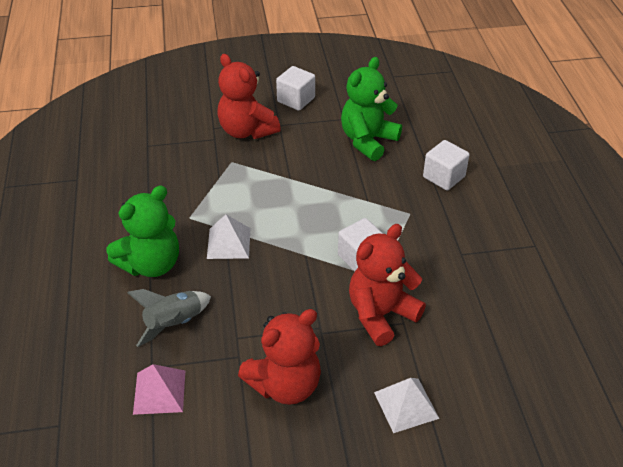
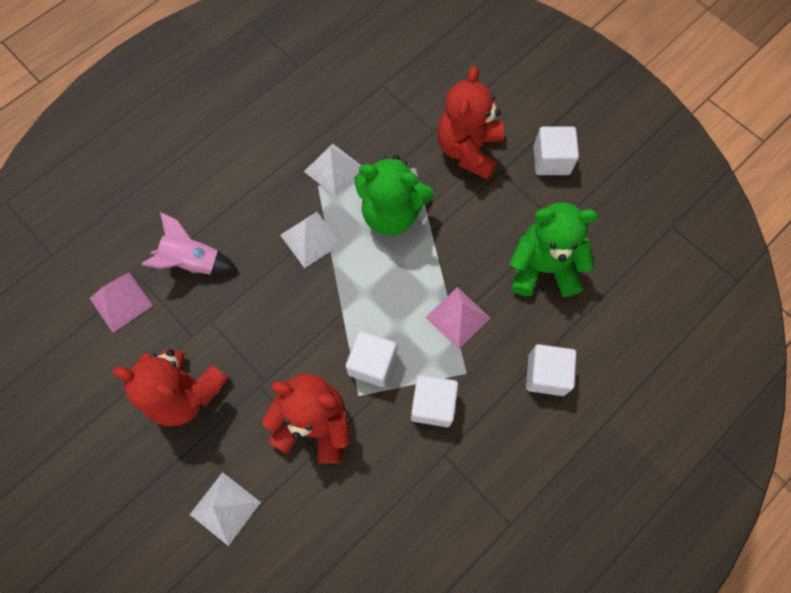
camera: 55 degrees right, 25 degrees up
green teddy bear [106,185,179,277] -> green teddy bear moved to [355,155,434,236]
grey rocket [127,289,211,347] -> pink rocket [142,212,237,275]
none -> white pyramid [304,143,362,197]
none -> white cube [411,375,458,427]
none -> pink pyramid [425,287,490,349]

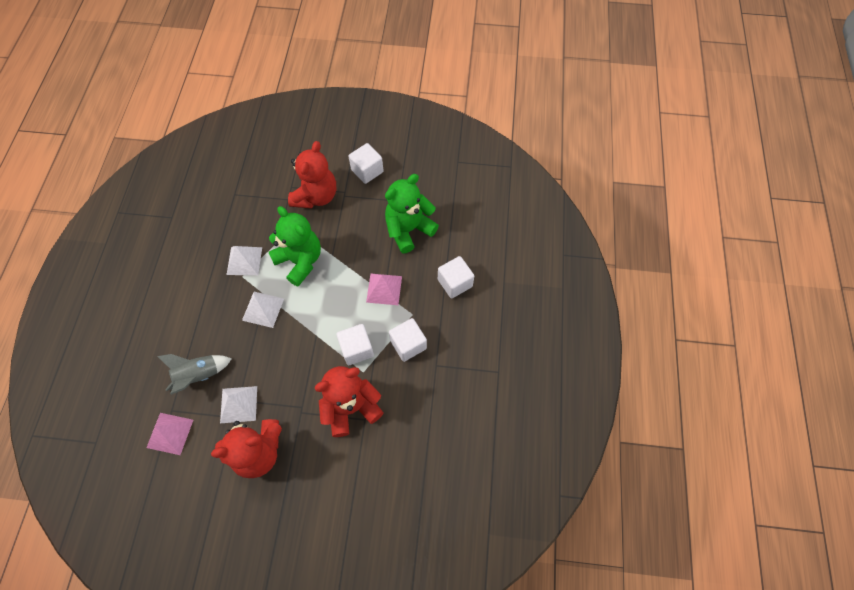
camera: 40 degrees left, 5 degrees down
pink rocket [142,212,237,275] -> grey rocket [157,354,232,395]
white pyramid [190,472,261,546] -> white pyramid moved to [220,386,257,423]
green teddy bear [355,155,434,236] -> green teddy bear turned 105 degrees counterclockwise [269,206,321,287]
red teddy bear [437,66,504,180] -> red teddy bear turned 135 degrees counterclockwise [288,141,336,209]

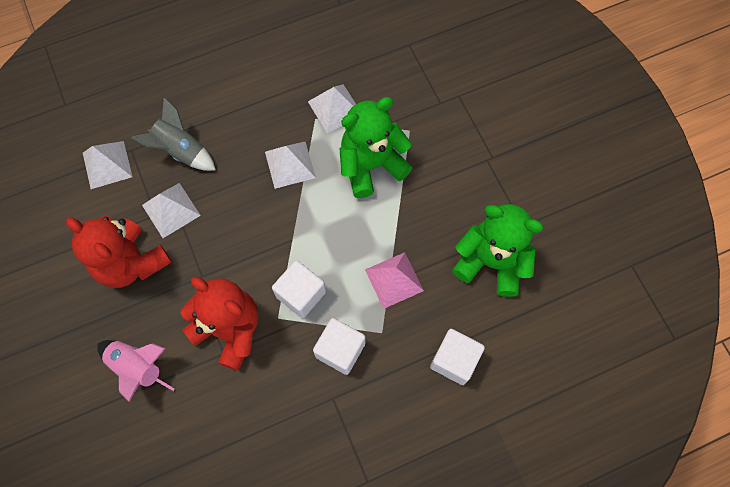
camera: 60 degrees right, 5 degrees up
pink pyramid [146,413,193,455] -> white pyramid [83,141,132,189]
green teddy bear [269,206,321,287] -> green teddy bear turned 135 degrees counterclockwise [339,97,413,198]
red teddy bear [288,141,336,209] -> none
white cube [348,143,384,184] -> none
none -> pink rocket [97,340,175,402]

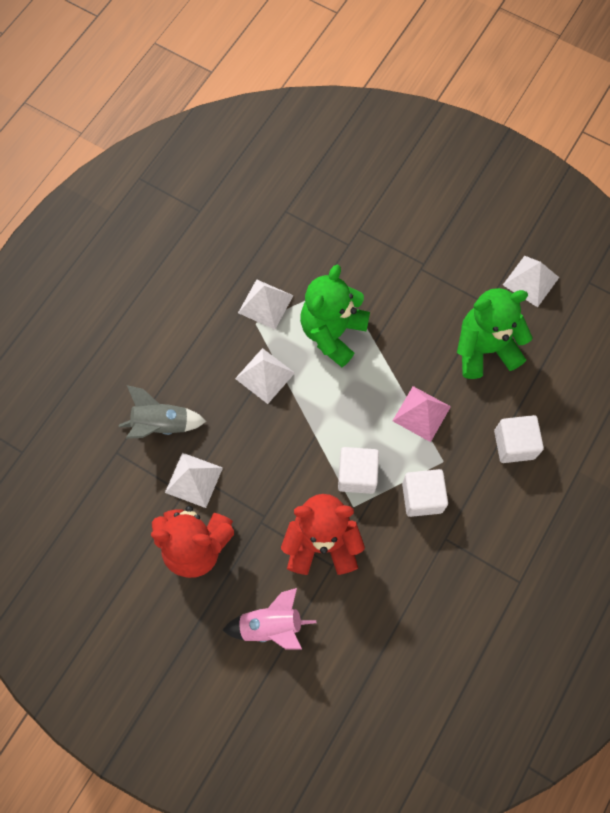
camera: 35 degrees left, 0 degrees up
white pyramid [83,141,132,189] -> white pyramid moved to [503,256,559,307]

